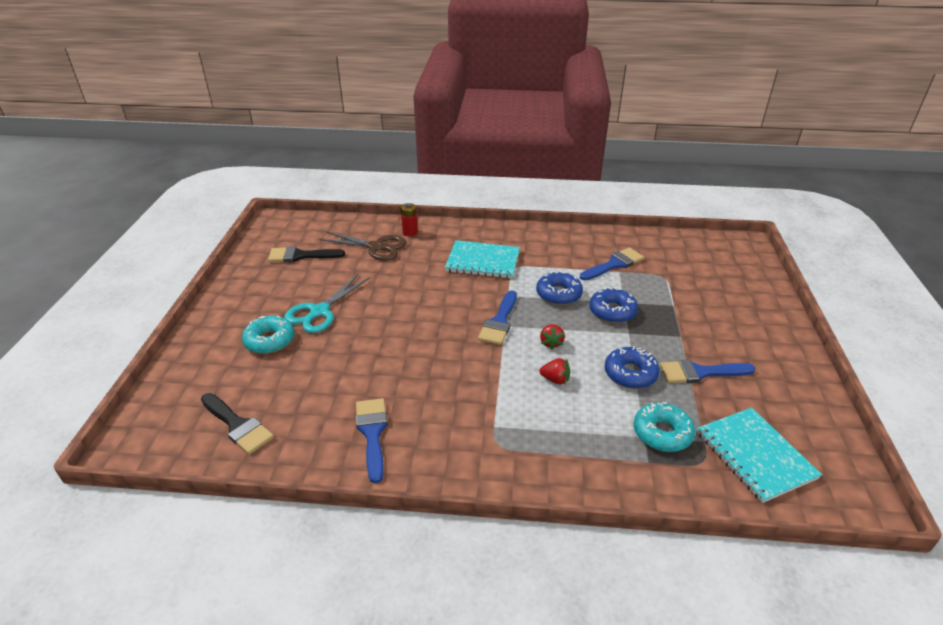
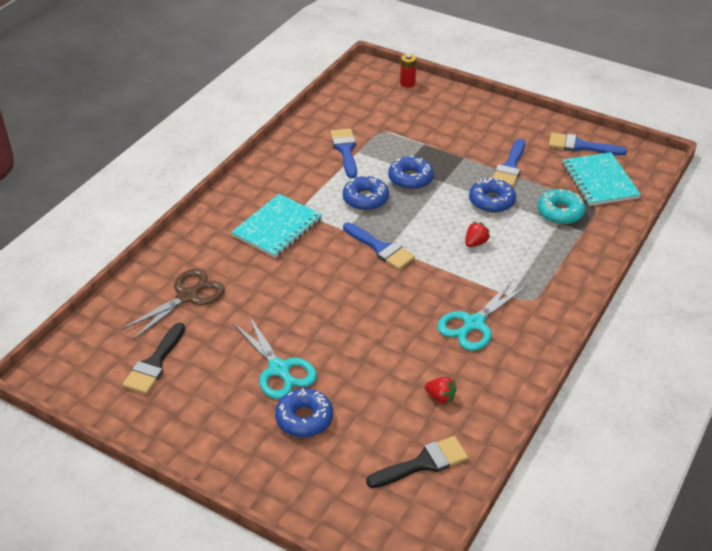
camera: 65 degrees left, 5 degrees up
turquoise donut [242,316,294,354] -> blue donut [275,388,333,437]
blue brush [356,398,387,483] -> blue brush moved to [548,132,627,155]
red battery [401,203,418,236] -> red battery moved to [400,54,416,88]
red strawberry [540,324,565,350] -> red strawberry moved to [425,377,457,404]
turquoise notebook [697,407,822,503] -> turquoise notebook turned 75 degrees clockwise [562,152,641,206]
none -> turquoise scissors [437,279,527,351]

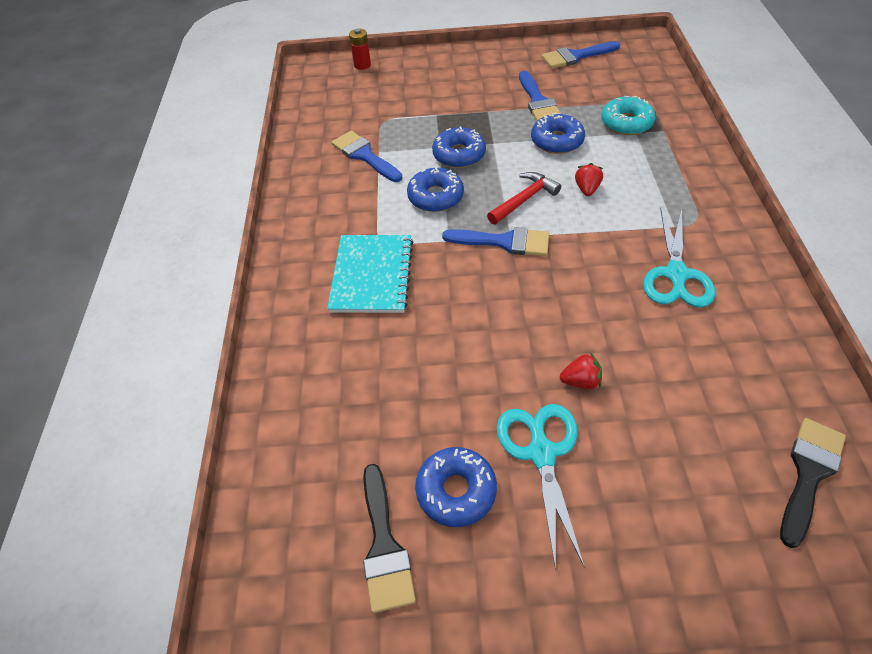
camera: 30 degrees left, 10 degrees up
brown scissors [122,269,225,340] -> none
turquoise scissors [233,316,317,399] -> turquoise scissors turned 120 degrees counterclockwise [497,404,584,570]
blue donut [275,388,333,437] -> blue donut moved to [415,447,497,527]
red strawberry [425,377,457,404] -> red strawberry moved to [560,352,602,389]
turquoise notebook [562,152,641,206] -> none
none -> red hammer [487,172,561,225]

